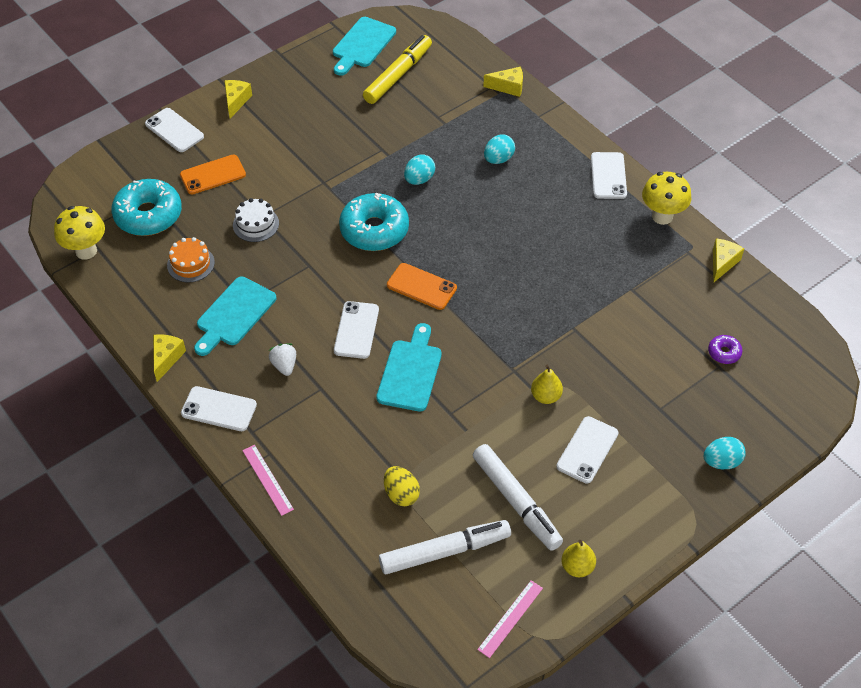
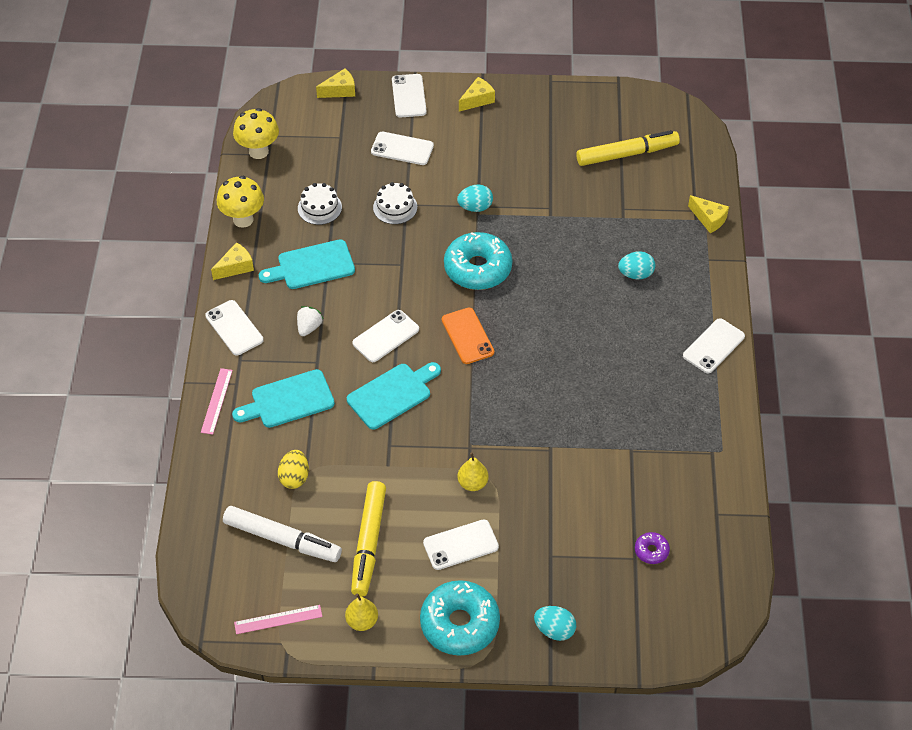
camera: 40 degrees right, 0 degrees up
turquoise donut [111,179,182,236] -> turquoise donut moved to [420,580,500,656]
orange cake [167,237,215,283] -> white cake [298,183,342,225]
orange phone [180,155,246,194] -> white phone [371,132,434,165]
turquoise cutting board [333,17,396,76] -> turquoise cutting board moved to [232,369,335,428]
turquoise egg [404,155,435,185] -> turquoise egg moved to [457,185,493,212]
white marker [473,444,563,551] -> yellow marker [351,481,386,597]
yellow mushroom [642,172,691,225] -> yellow mushroom moved to [217,176,264,228]
yellow cheese [713,238,744,283] -> yellow cheese moved to [316,68,355,98]

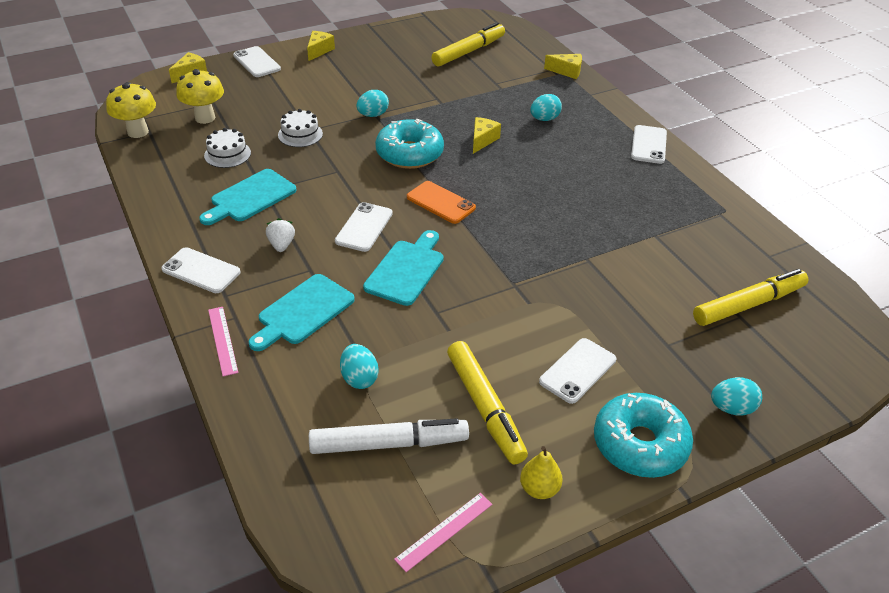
camera: 30 degrees left, 10 degrees down
yellow cheese [211,242,254,280] -> yellow cheese moved to [473,117,501,154]
yellow mushroom [217,176,264,228] -> yellow mushroom moved to [176,69,224,124]
yellow egg [278,450,309,489] -> turquoise egg [340,344,379,389]
white phone [371,132,434,165] -> none
yellow pear [457,452,489,491] -> none
purple donut [635,532,670,564] -> yellow marker [693,269,808,326]

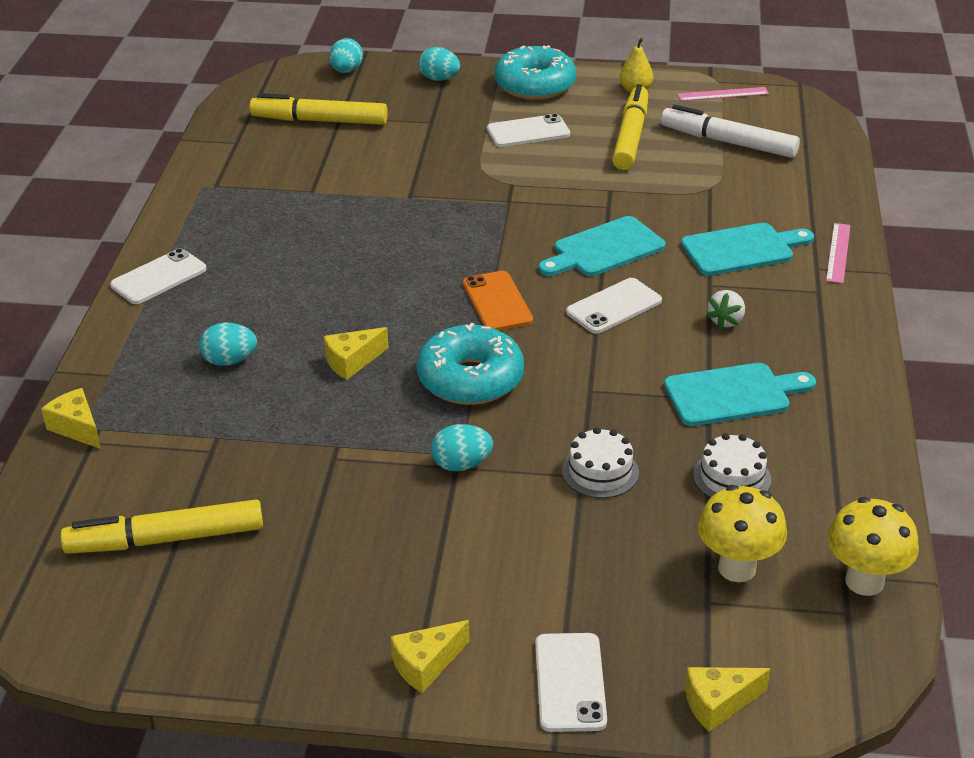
camera: 145 degrees left, 5 degrees down
white phone [161,247,240,293] -> none
turquoise egg [340,344,379,389] -> turquoise egg moved to [329,38,363,73]

